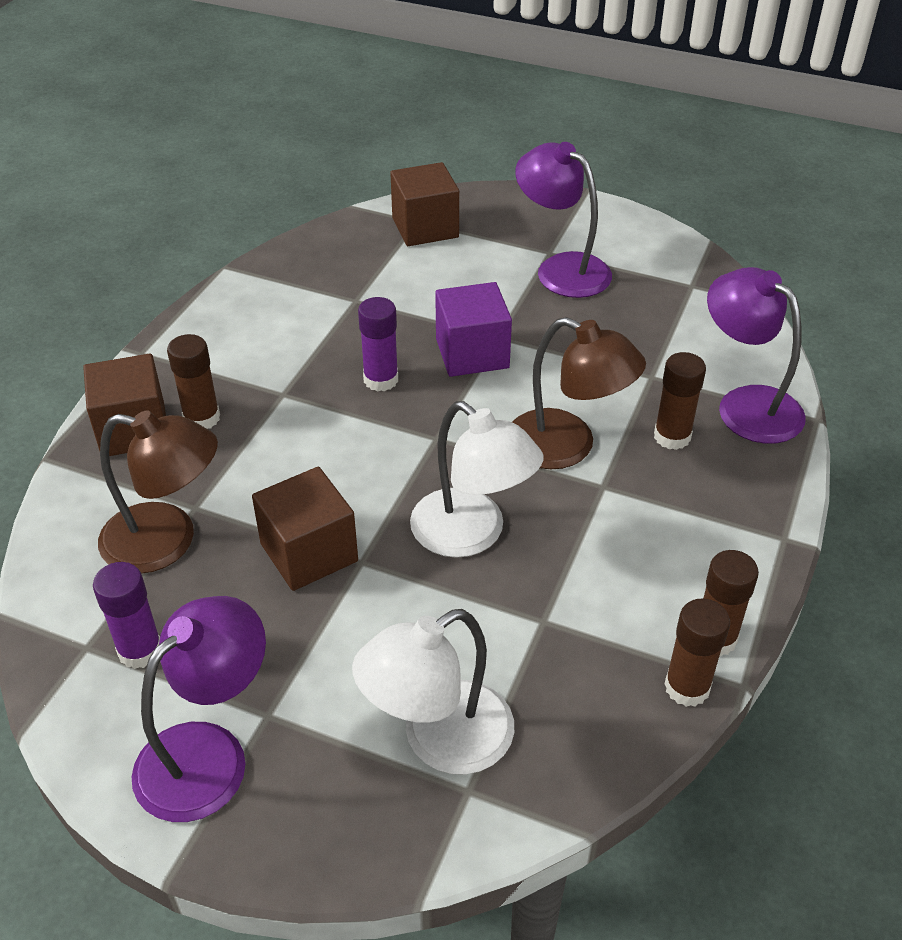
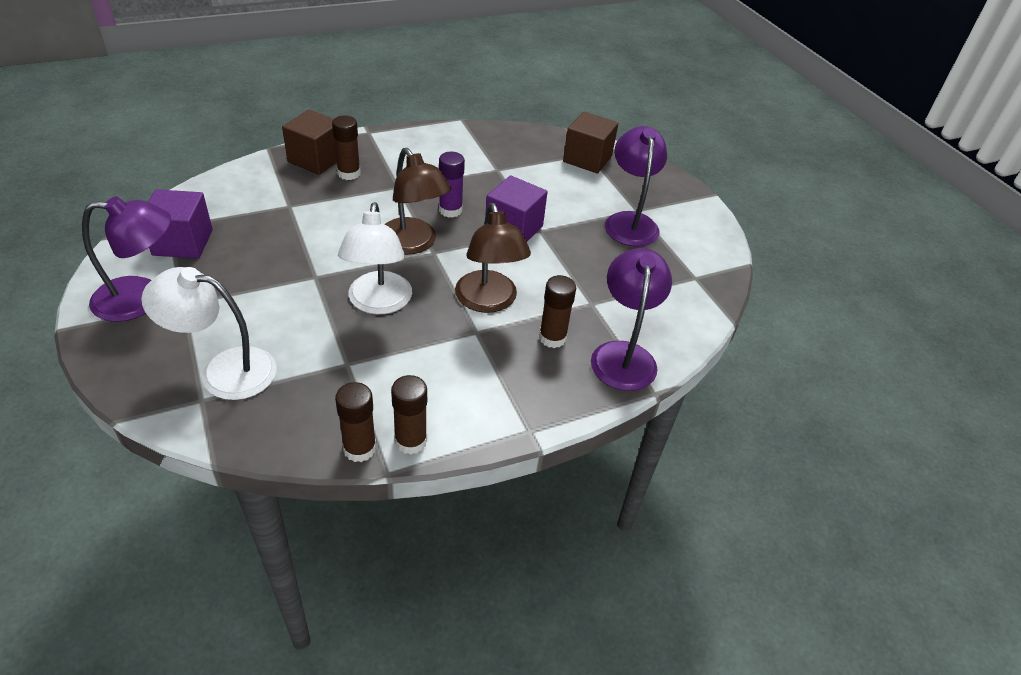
camera: 40 degrees right, 0 degrees up
purple glue stick [93,562,160,669] -> purple cube [148,189,213,258]
brown lamp [98,410,218,574] -> brown lamp moved to [384,148,451,255]
brown cube [252,467,358,591] -> none

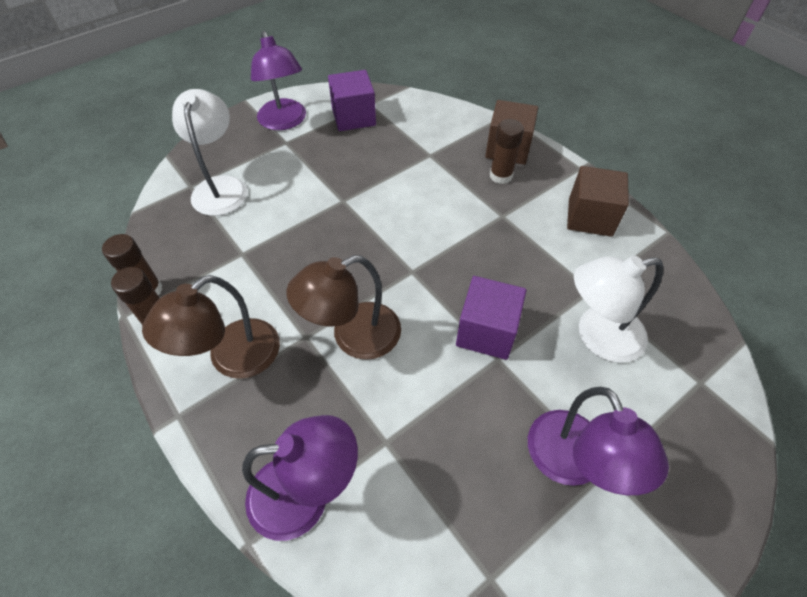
camera: 80 degrees right, 10 degrees up
white lamp [338,202,412,314] -> white lamp moved to [574,255,664,363]
brown lamp [384,148,451,255] -> brown lamp moved to [142,275,280,379]
purple glue stick [439,152,465,218] -> none
brown glue stick [539,275,576,348] -> none
brown cube [563,112,618,173] -> brown cube moved to [567,166,629,237]
purple lamp [605,126,667,246] -> purple lamp turned 90 degrees clockwise [528,387,669,495]

